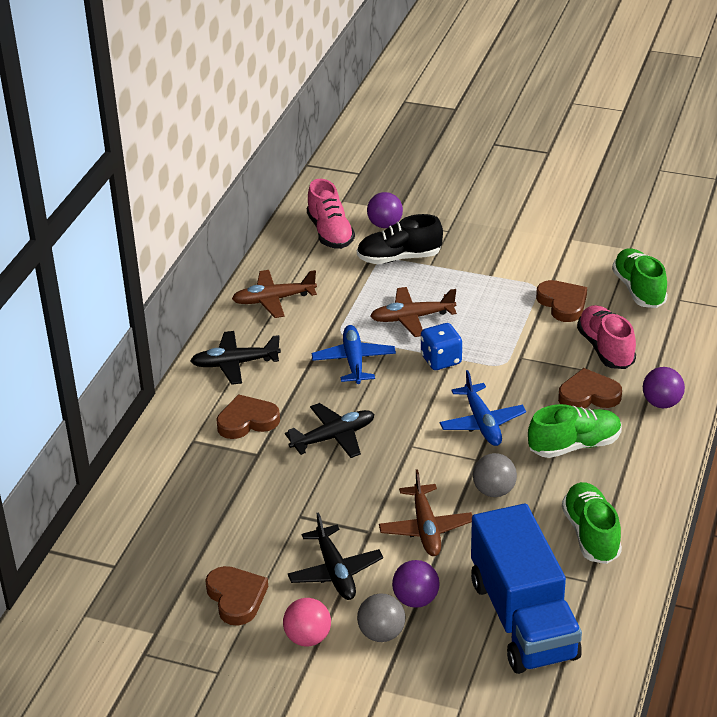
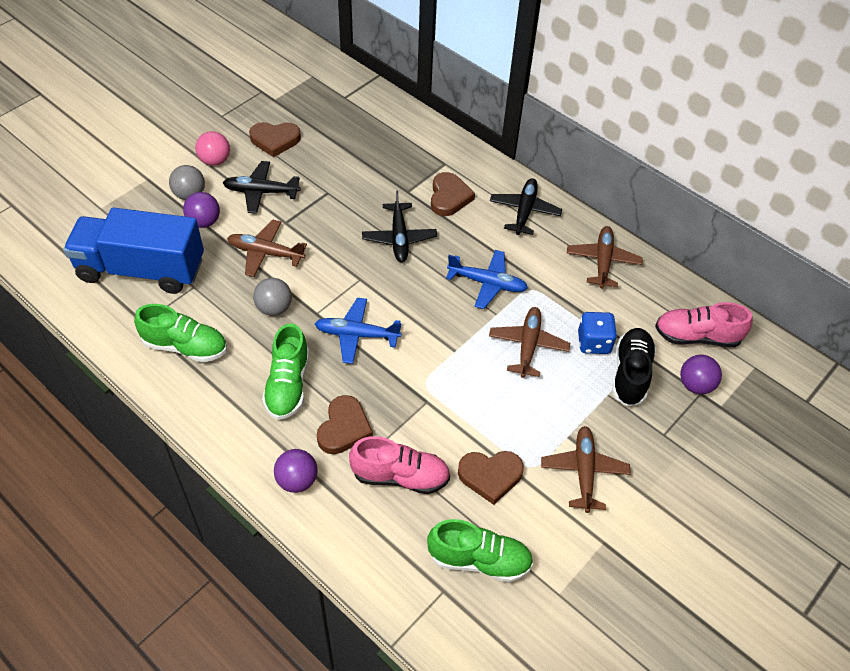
camera: 110 degrees right, 15 degrees up
blue dice [421,323,462,370] -> blue dice moved to [578,312,617,354]
none -> brown plane [541,426,631,513]

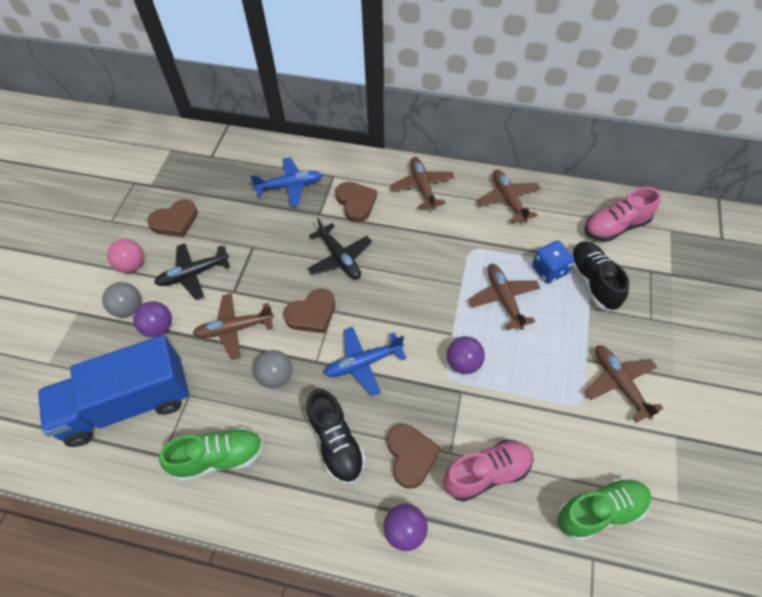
camera: 25 degrees left, 5 degrees up
green shoe [262,323,309,420] -> black shoe [306,388,366,484]
blue plane [446,250,528,309] -> blue plane moved to [250,158,323,207]
brown heart [458,451,524,505] -> brown heart moved to [283,288,335,333]
black plane [490,178,562,235] -> brown plane [390,157,455,210]
purple ball [680,355,722,394] -> purple ball moved to [447,336,485,374]

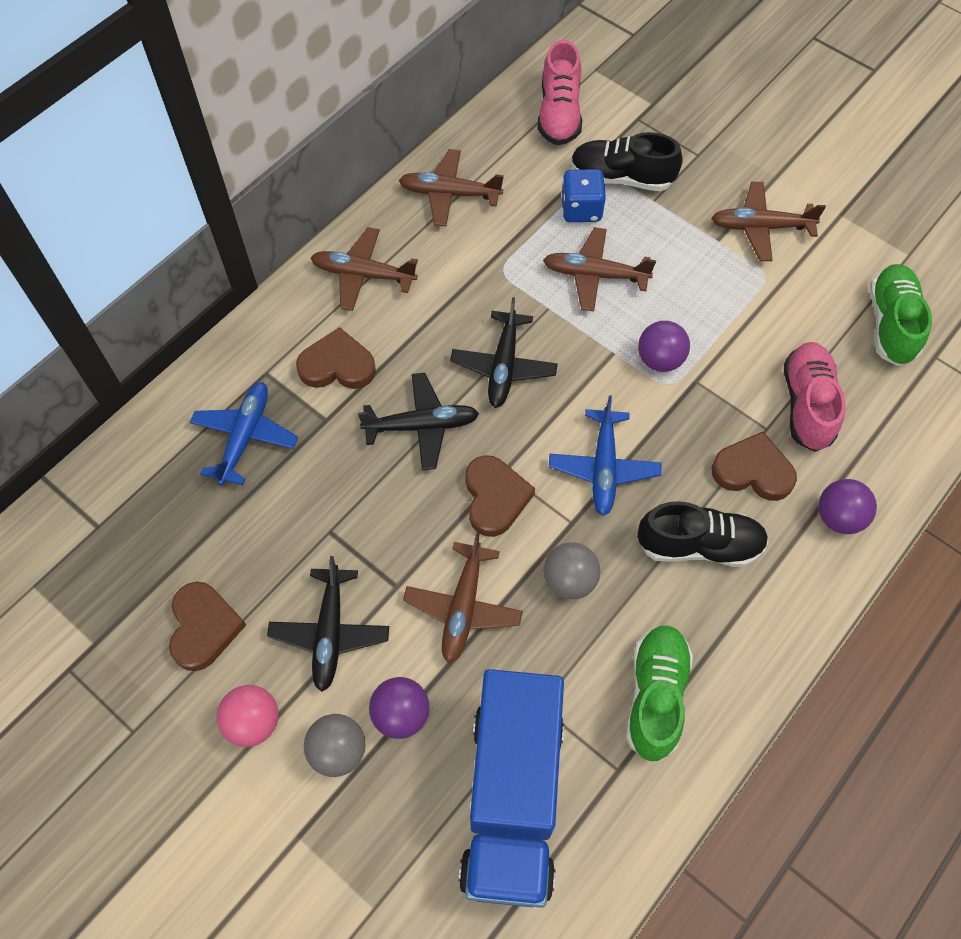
camera: 65 degrees left, 5 degrees up
none -> black plane [450,297,558,408]

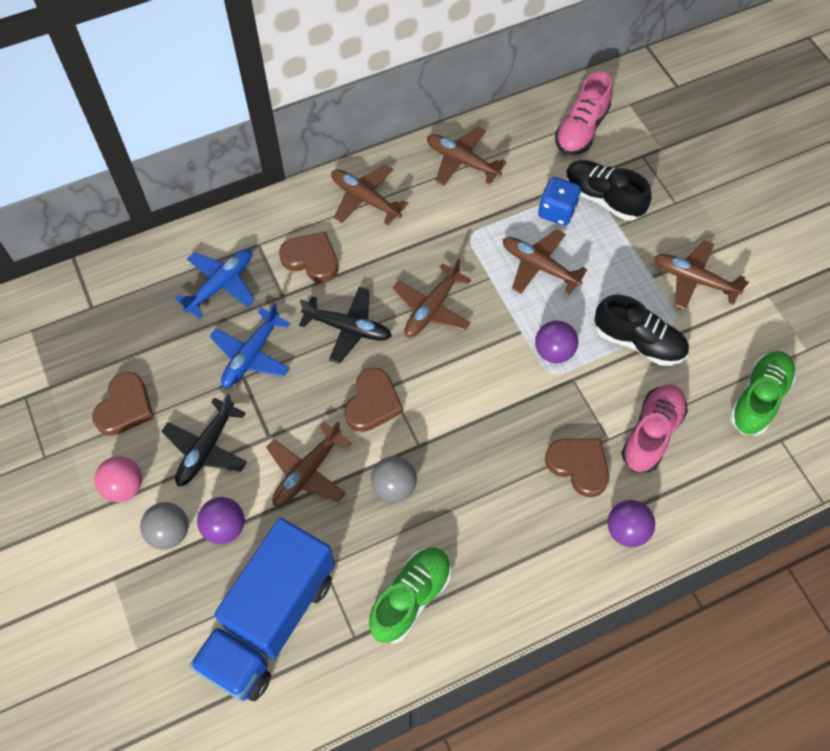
camera: 25 degrees right, 0 degrees up
black plane [450,297,558,408] -> brown plane [393,259,471,337]
blue plane [549,395,661,516] -> blue plane moved to [210,303,290,387]
black shoe [637,501,769,567] -> black shoe moved to [594,295,689,366]

